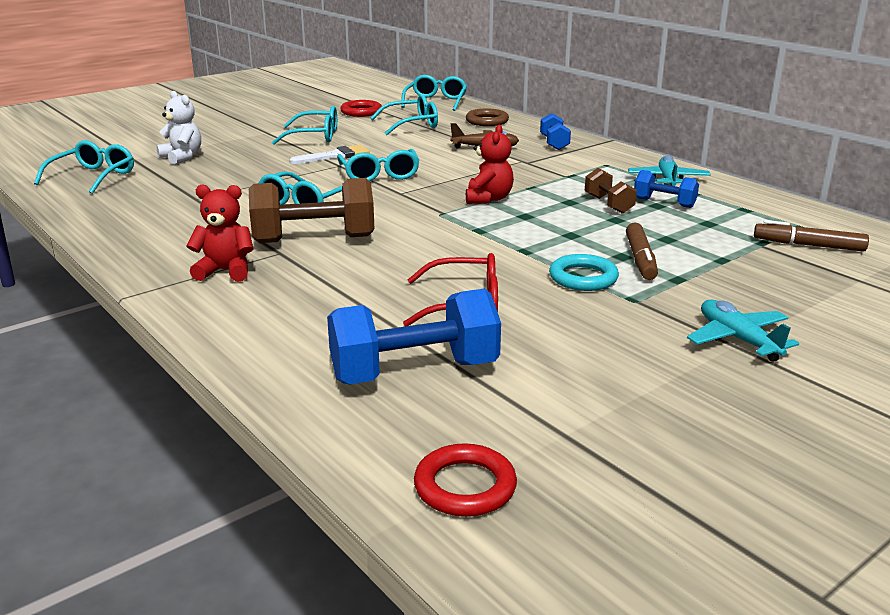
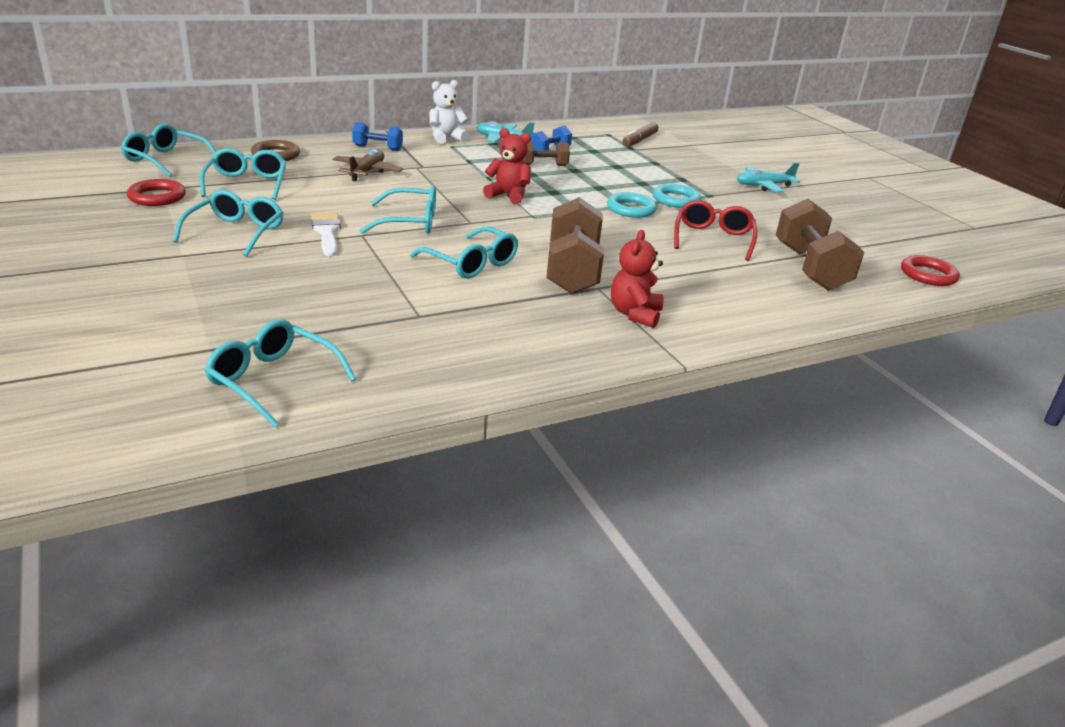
camera: 80 degrees left, 5 degrees up
white teddy bear [156,91,201,164] -> white teddy bear moved to [430,80,469,144]
blue dumbbell [327,288,501,384] -> brown dumbbell [776,199,864,291]
brown marker [626,222,658,280] -> none
none -> turquoise ring [607,192,657,218]

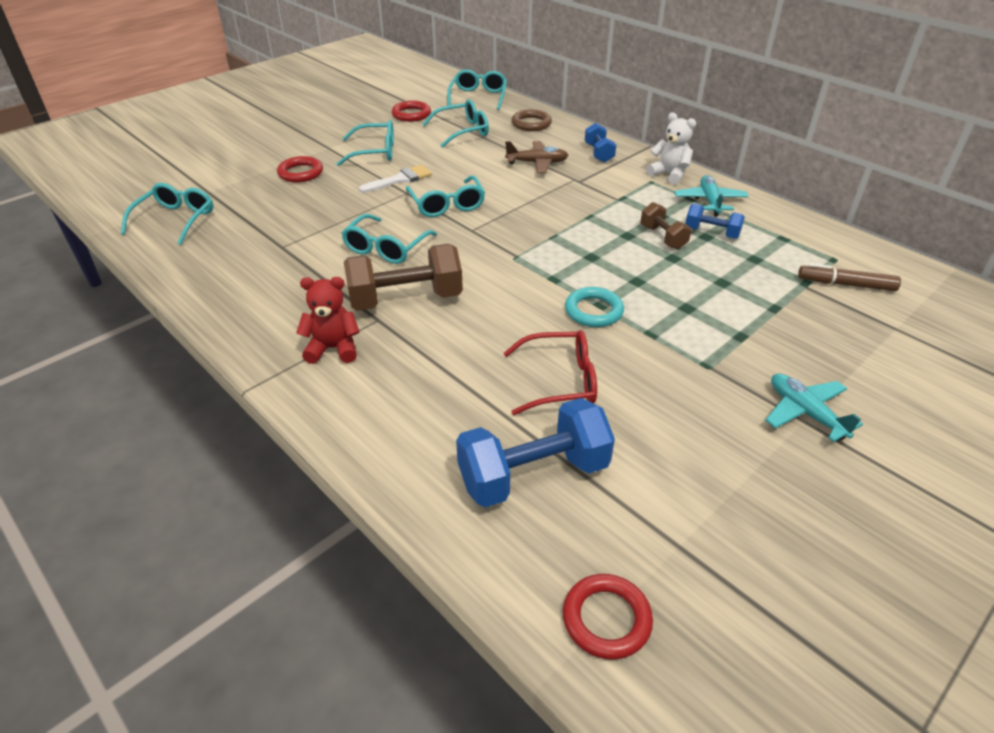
camera: 75 degrees right, 10 degrees up
red teddy bear [483,128,531,204] -> none
turquoise ring [653,184,701,208] -> none
brown dumbbell [776,199,864,291] -> blue dumbbell [456,398,615,508]
none -> red ring [277,156,323,182]

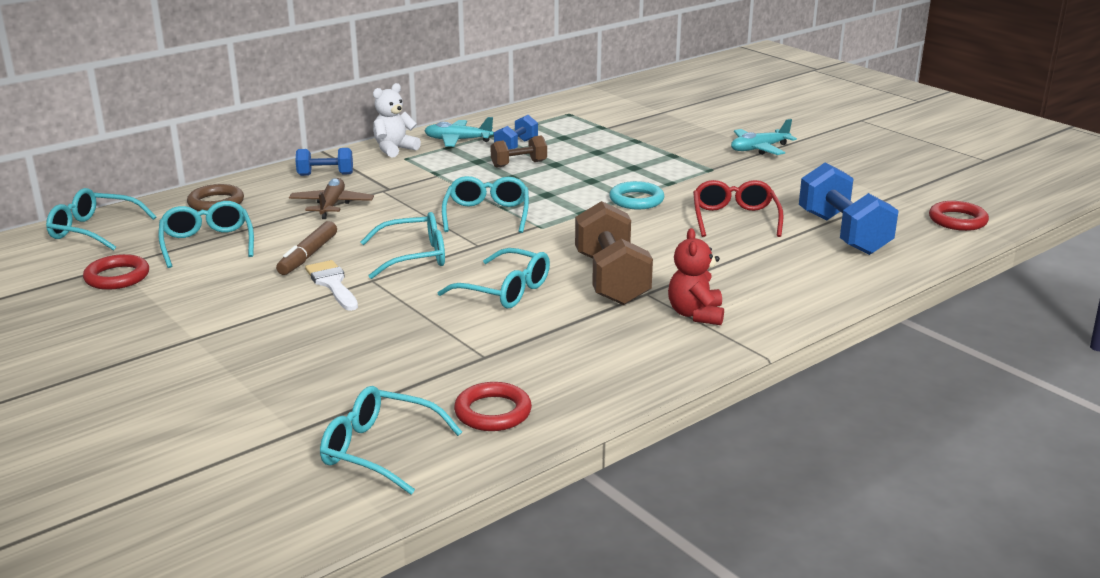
camera: 85 degrees left, 15 degrees down
red ring [277,156,323,182] -> red ring moved to [454,382,532,431]
turquoise glasses [337,120,394,166] -> turquoise glasses moved to [442,176,529,233]
brown marker [798,263,901,291] -> brown marker moved to [276,221,337,275]

